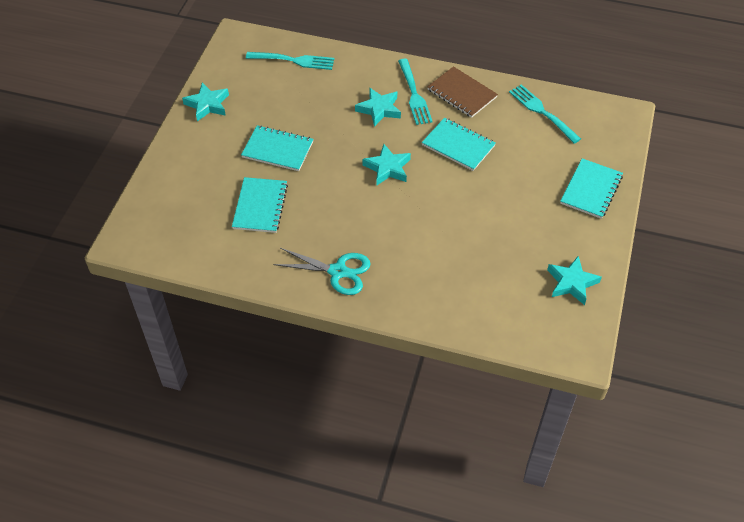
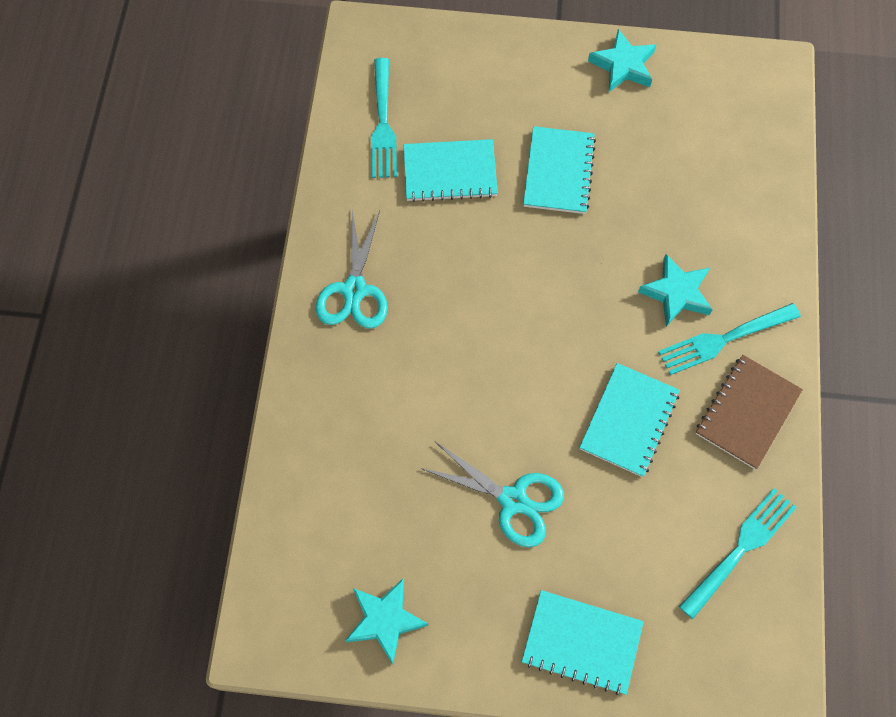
camera: 80 degrees right, 15 degrees up
turquoise fork [246,52,334,70] -> turquoise fork moved to [371,58,397,178]
turquoise star [363,144,411,186] -> none
none -> turquoise scissors [420,442,564,547]

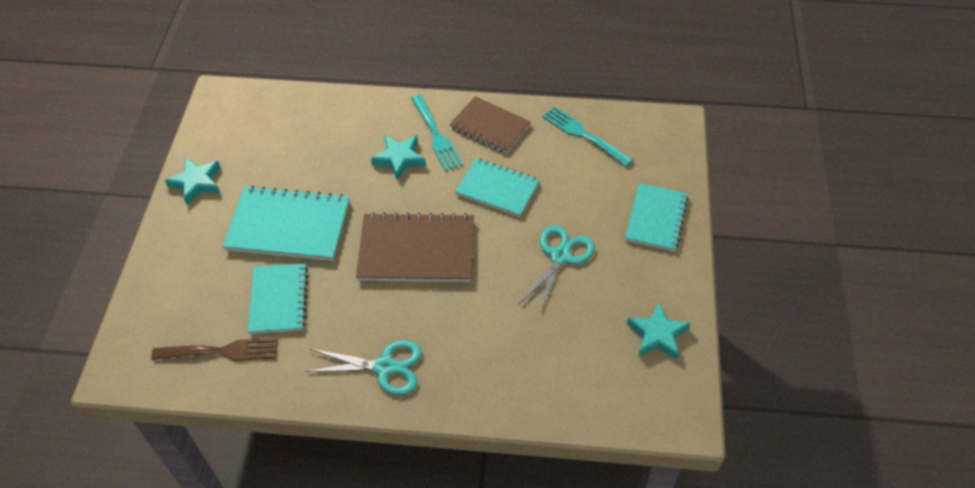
camera: 90 degrees left, 15 degrees down
turquoise fork [371,58,397,178] -> brown fork [151,338,278,361]
turquoise notebook [523,126,596,214] -> turquoise notebook [223,186,350,261], size x1.52
none -> brown notebook [356,212,474,282]

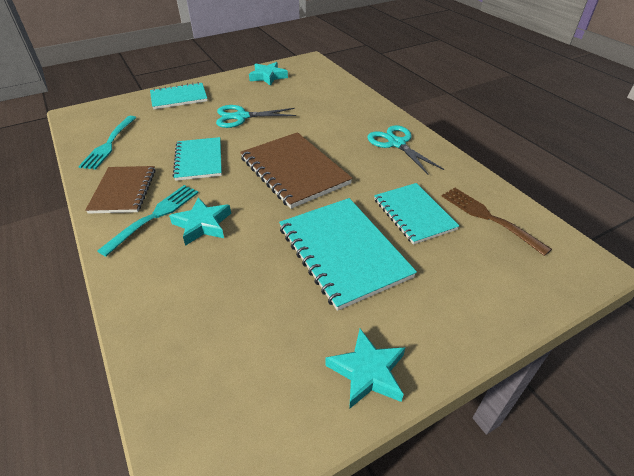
camera: 125 degrees left, 10 degrees down
turquoise notebook [248,264,308,334] -> turquoise notebook turned 75 degrees counterclockwise [374,183,459,245]

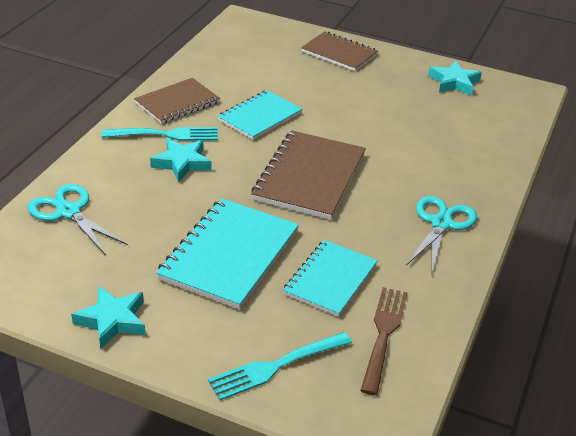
camera: 50 degrees right, 5 degrees down
turquoise fork [78,116,137,169] -> turquoise fork moved to [208,332,352,400]
turquoise notebook [150,82,208,109] -> brown notebook [301,31,378,71]
turquoise scissors [216,105,296,128] -> turquoise scissors moved to [28,184,128,255]

